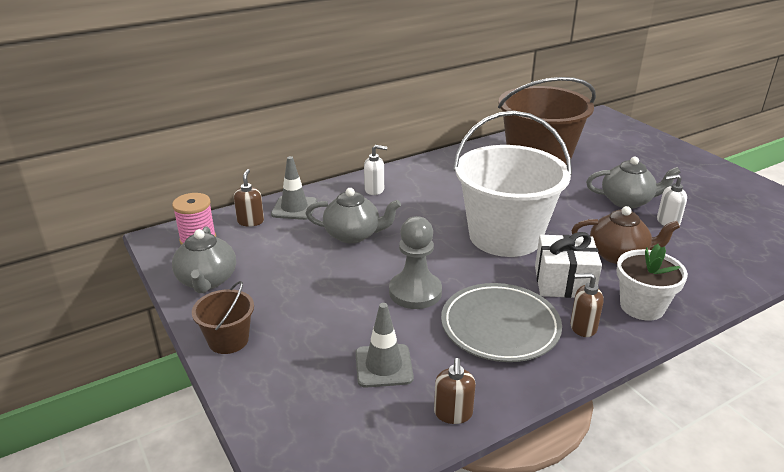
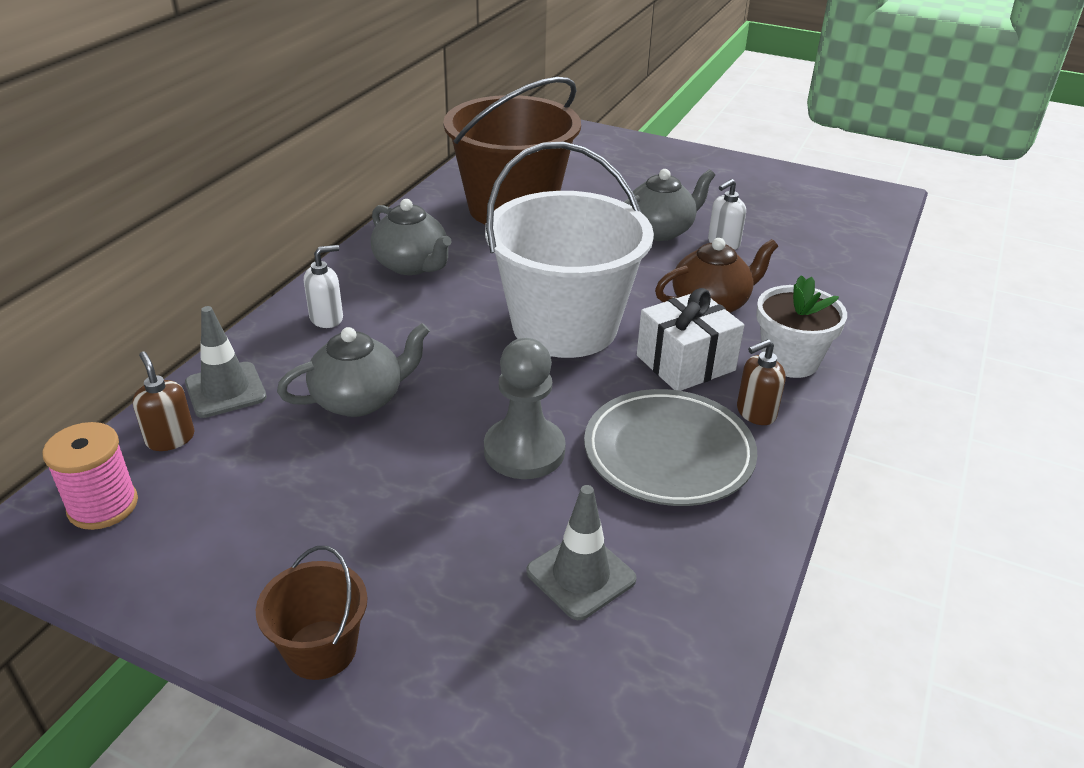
camera: 35 degrees left, 5 degrees up
grey teapot [172,226,236,293] -> grey teapot moved to [371,199,452,275]
brown soap dispenser [434,358,476,424] -> none

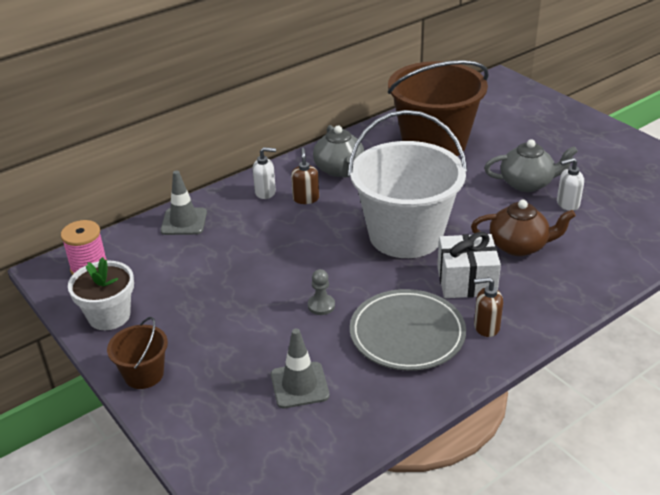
camera: 30 degrees right, 0 degrees up
brown soap dispenser [133,352,195,451] -> brown soap dispenser moved to [291,148,319,204]
grey teapot [277,323,430,417] -> none
grey pawn [484,338,566,479] -> grey pawn [308,269,335,315], size x0.52
white flower pot [756,275,847,378] -> white flower pot moved to [68,257,134,330]

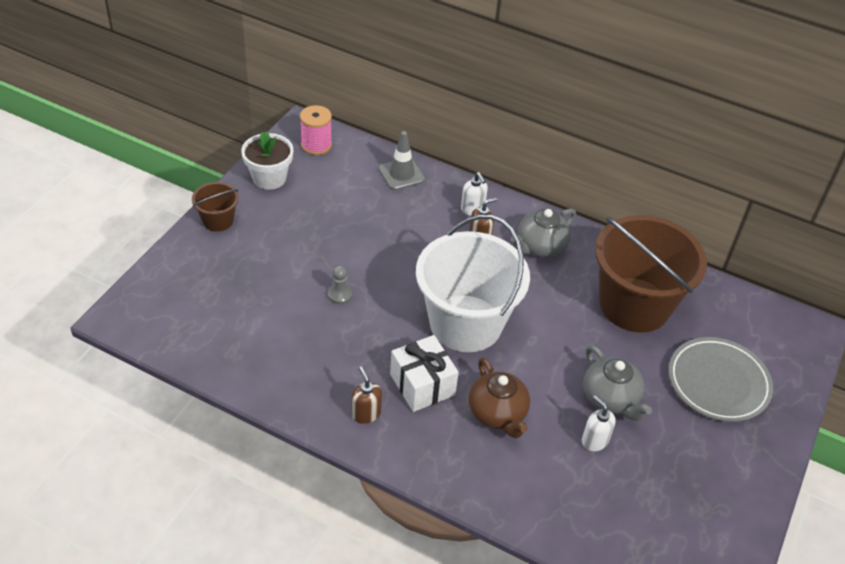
camera: 60 degrees right, 10 degrees up
grey traffic cone [271,328,330,408] -> none
grey plate [350,289,466,371] -> grey plate moved to [669,337,773,422]

